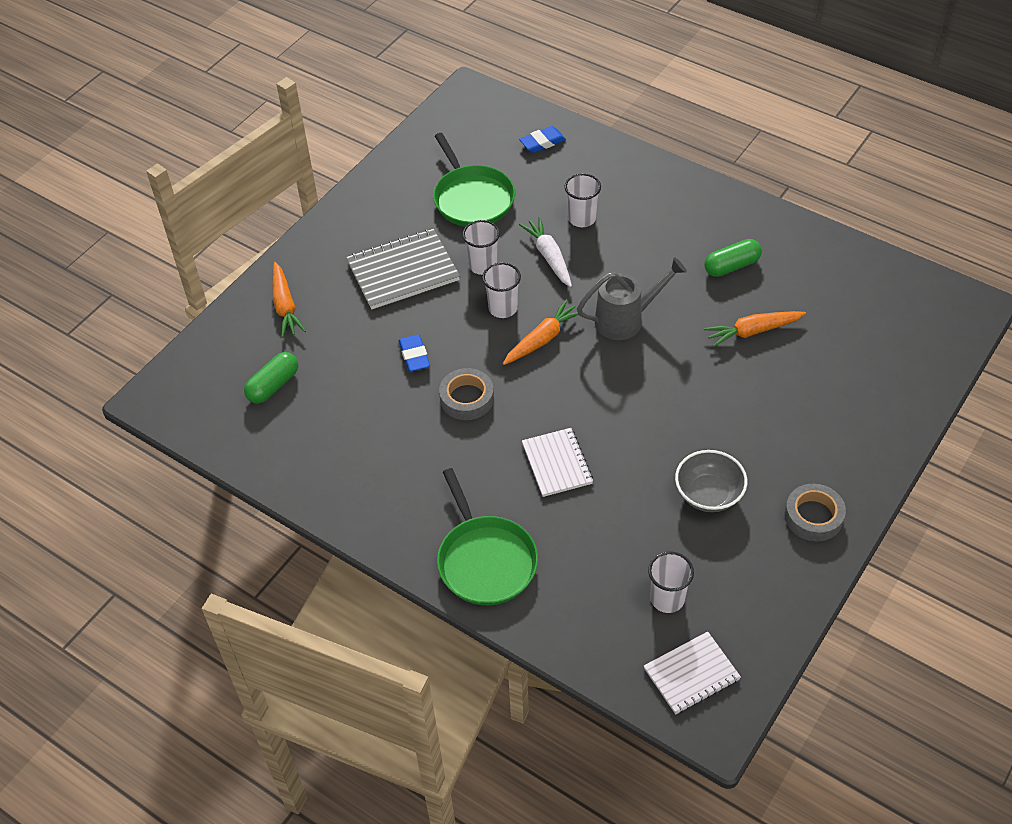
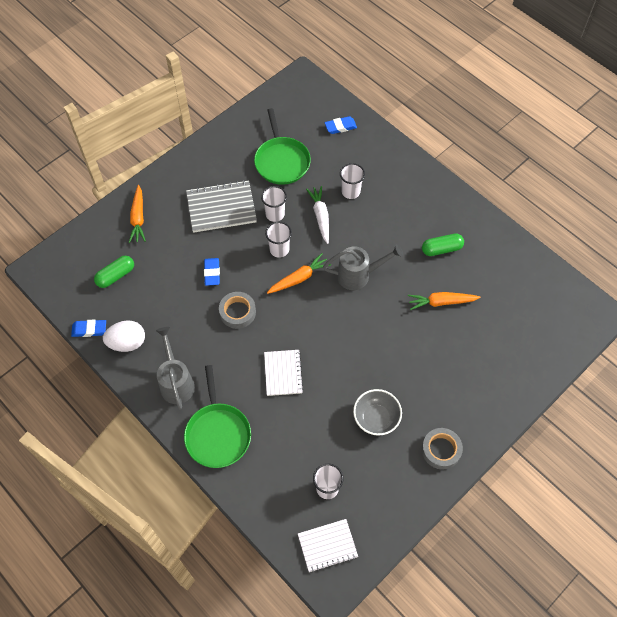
camera: 10 degrees right, 10 degrees up
none -> blue eraser [71,319,106,337]
none -> white egg [103,320,145,352]
none -> grey watering can [156,327,195,409]

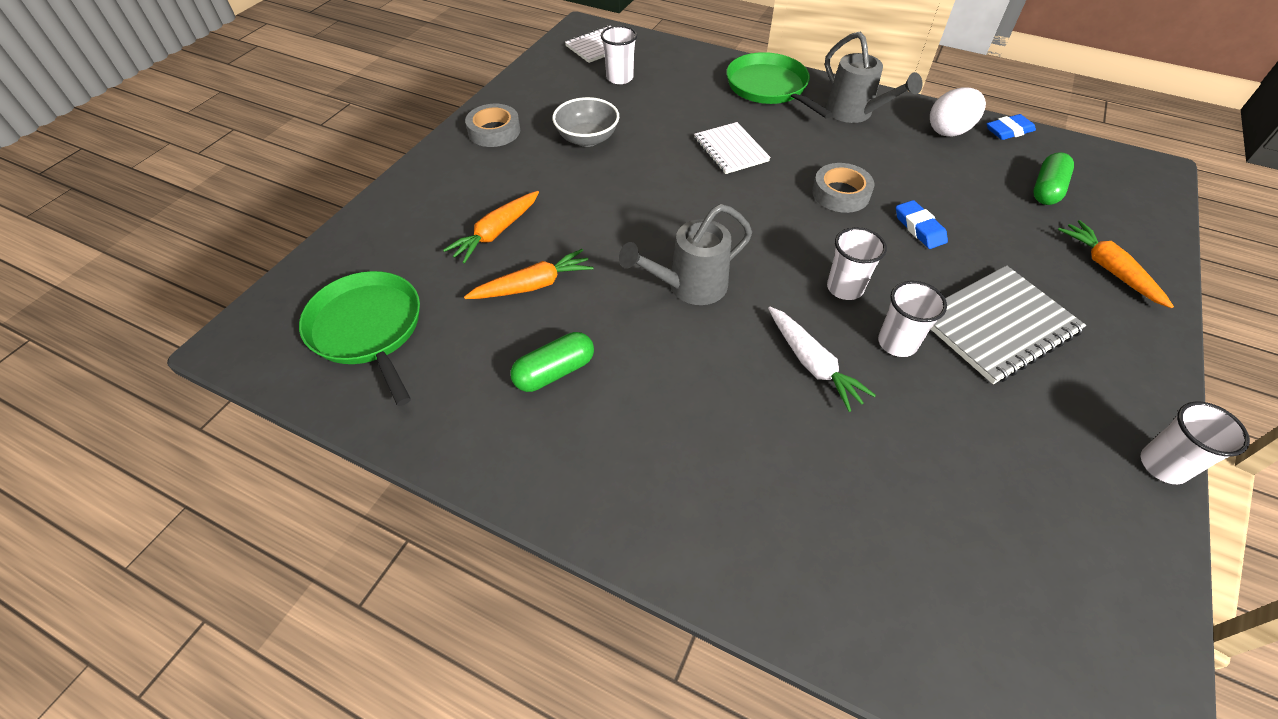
camera: 160 degrees right, 10 degrees down
green pan [254,108,311,185] -> green pan moved to [299,271,420,406]
orange carrot [267,253,331,294] -> orange carrot moved to [443,191,539,264]
blue eraser [325,116,357,134] -> none
white cup [340,163,365,199] -> white cup moved to [1141,401,1250,484]

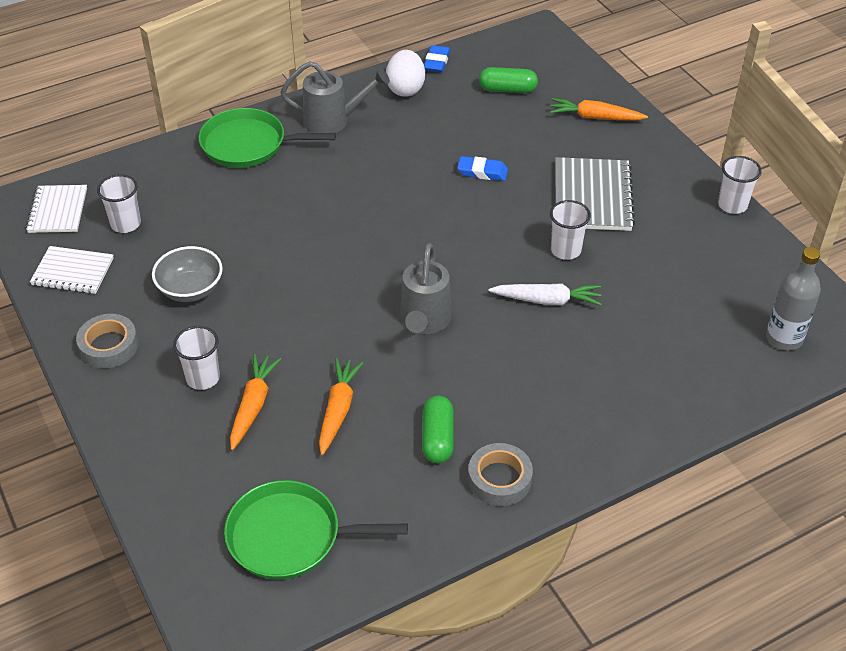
camera: 55 degrees left, 5 degrees down
orange carrot [443,191,539,264] -> orange carrot turned 150 degrees counterclockwise [230,354,281,450]
white notebook [694,122,771,174] -> white notebook moved to [30,246,113,294]
grey tape [812,163,874,213] -> grey tape moved to [468,443,533,506]
white cup [827,227,887,300] -> white cup moved to [173,326,220,390]
green capsule [1034,152,1074,205] -> green capsule turned 60 degrees counterclockwise [479,67,538,93]
none -> grey bottle [766,247,821,351]

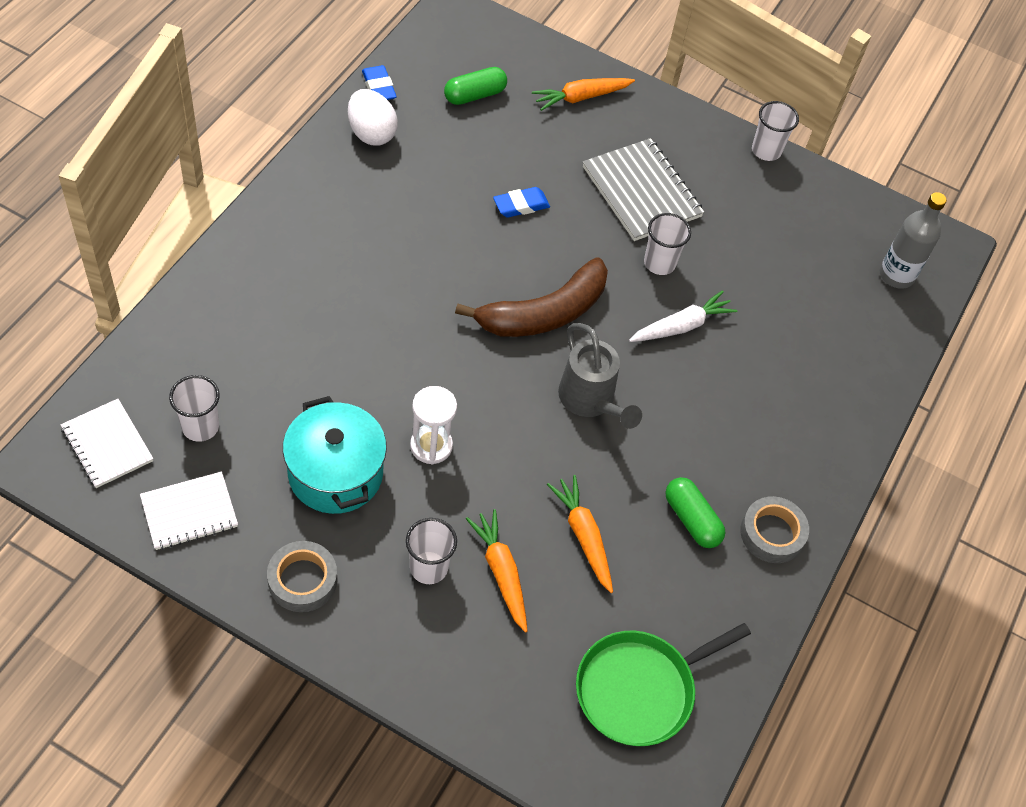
camera: 40 degrees left, 10 degrees up
grey bowl [152,246,223,302] -> turquoise pot [283,396,387,514]
green pan [199,108,336,168] -> none
grey watering can [281,61,390,133] -> none
none -> white hourglass [410,386,457,465]
none -> brown banana [455,257,608,337]

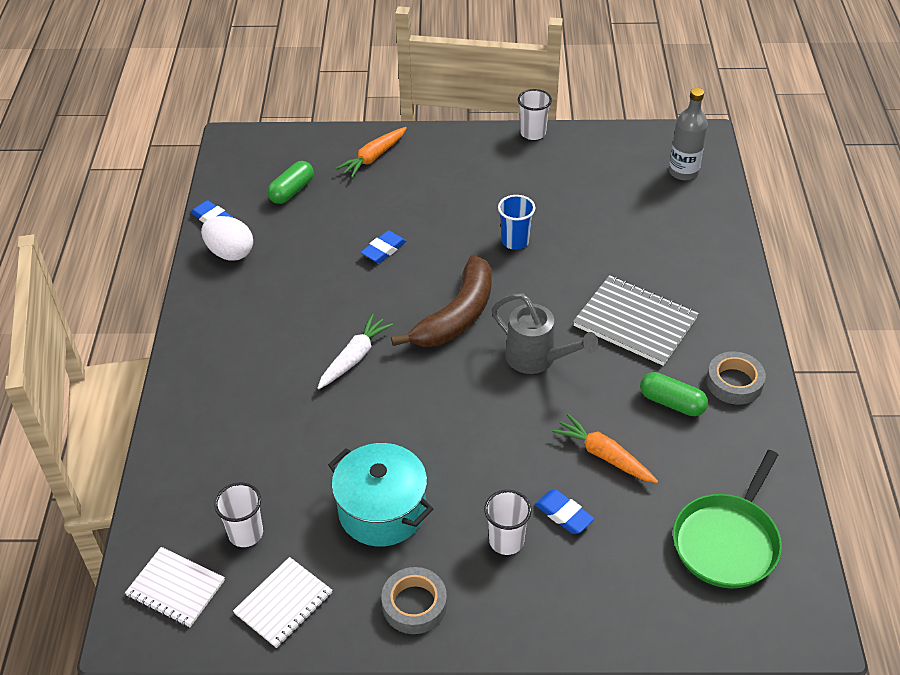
camera: 20 degrees left, 10 degrees down
white hourglass [410,386,457,465] -> none
orange carrot [466,509,527,633] -> blue eraser [535,489,594,534]
grey notebook [583,138,704,241] -> grey notebook moved to [573,275,699,366]
white carrot [629,290,737,342] -> white carrot moved to [318,314,393,389]
white cup [644,213,691,275] -> blue cup [498,195,535,250]

